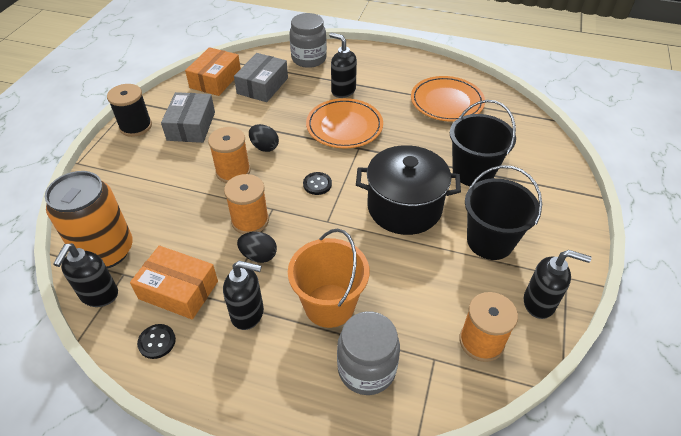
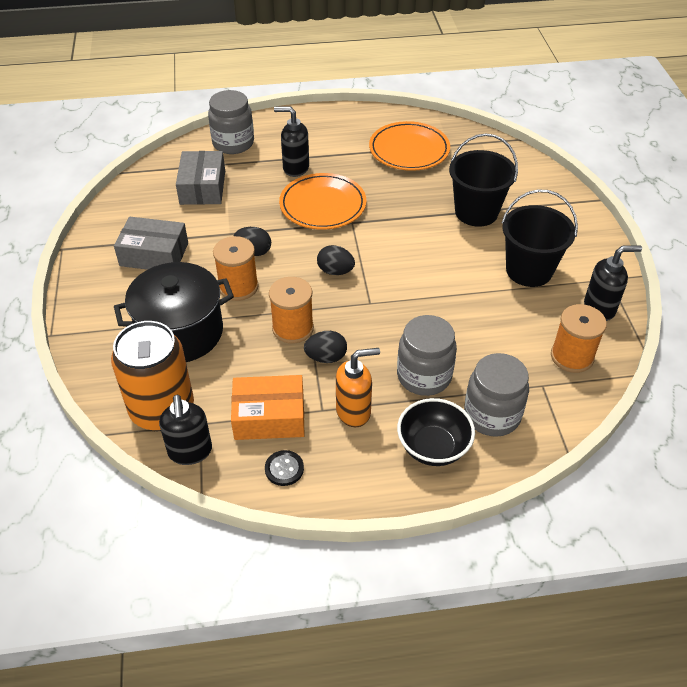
camera: 25 degrees left, 0 degrees up
black spool [107,84,152,137] -> none
grey box [161,92,215,143] -> grey box turned 60 degrees counterclockwise [114,217,188,270]
orange box [185,47,241,96] -> none
black soap dispenser [223,261,264,330] -> orange soap dispenser [336,348,380,427]
orange bucket [288,229,370,328] -> grey jar [397,315,457,396]
black button [303,172,332,195] -> black egg [317,245,355,275]
black pot [356,145,461,235] -> black pot moved to [114,262,234,362]
none -> black bowl [397,398,475,466]

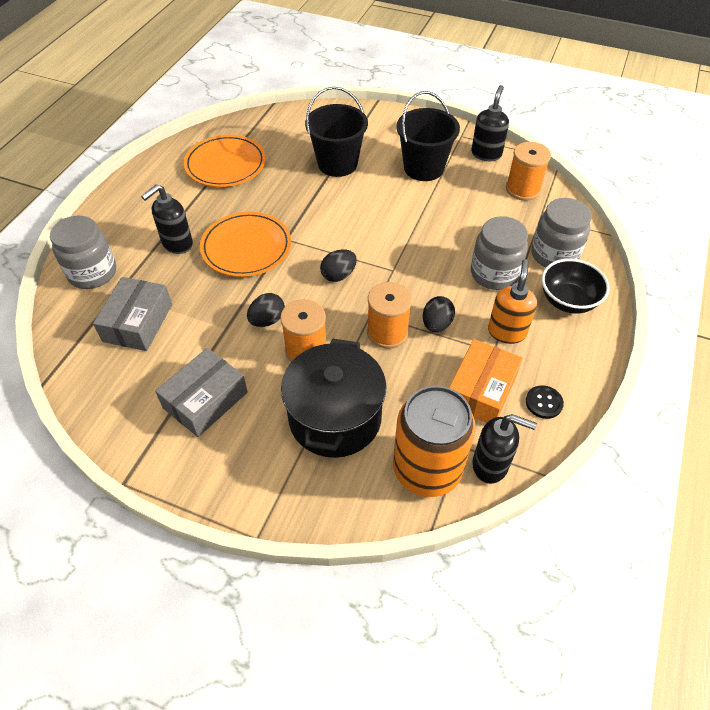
camera: 60 degrees left, 5 degrees up
grey box [176,151,225,205] -> grey box turned 75 degrees clockwise [93,277,172,351]

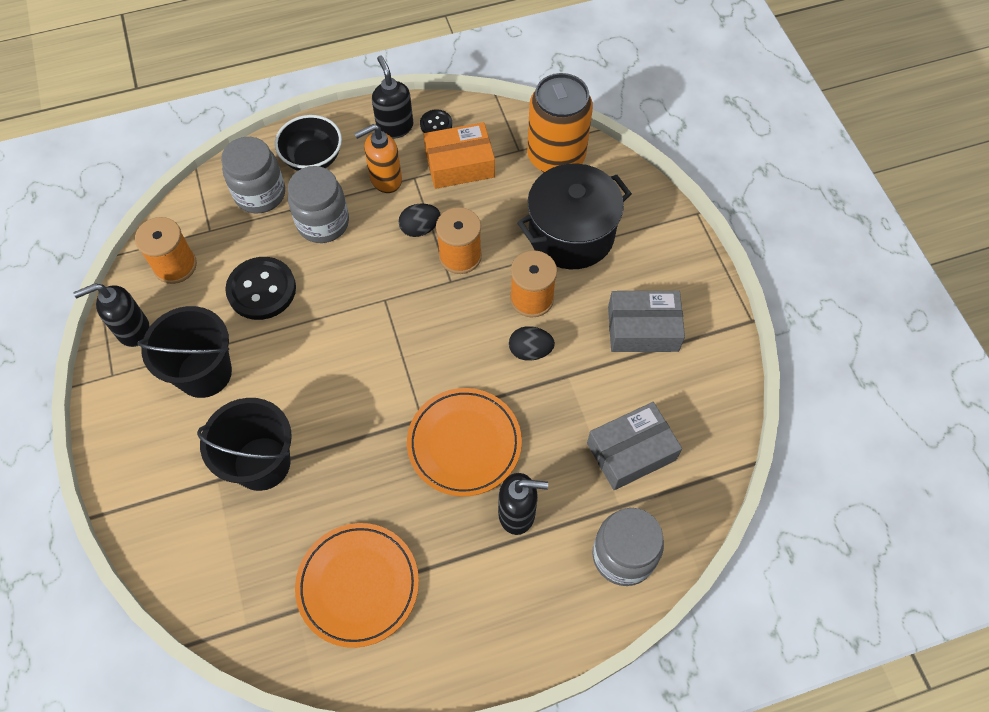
camera: 130 degrees left, 10 degrees up
black egg [320,249,357,282] -> none
black soap dispenser [472,414,537,484] -> black soap dispenser moved to [372,56,413,139]
none -> black button [225,257,296,320]

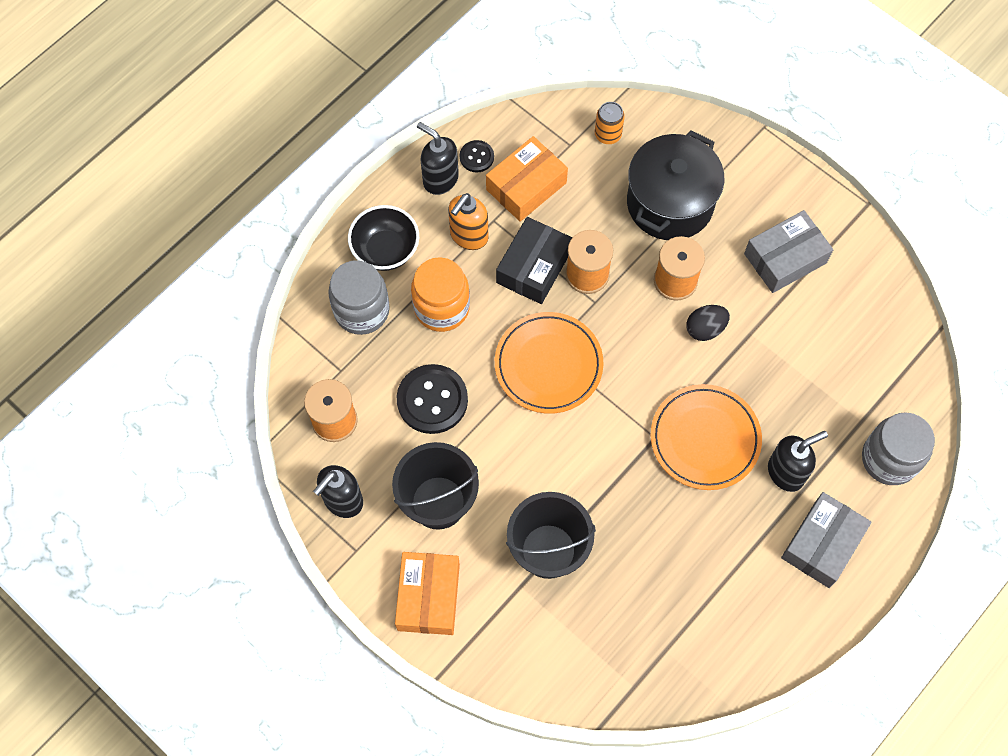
camera: 30 degrees left, 5 degrees up
grey jar [288,166,349,243] -> orange jar [411,257,470,332]
orange plate [295,523,419,648] -> orange plate moved to [495,312,603,414]
black egg [399,204,440,237] -> black box [496,217,572,304]
orange can [527,73,593,172] -> orange can [595,102,625,144], size x0.45
grey box [587,402,682,490] -> grey box moved to [781,492,872,588]
none -> orange box [395,552,460,635]

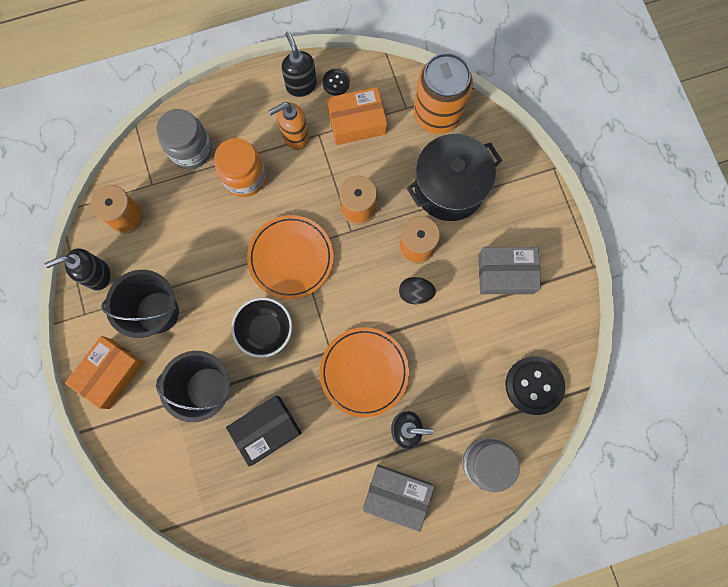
camera: 30 degrees right, 10 degrees up
black bowl [348,205,419,271] -> black bowl moved to [231,297,292,358]
black button [397,364,468,434] -> black button moved to [505,356,565,415]
black box [496,217,572,304] -> black box moved to [226,396,302,466]
orange can [595,102,625,144] -> orange can [414,53,473,134], size x2.23
grey box [781,492,872,588] -> grey box turned 45 degrees clockwise [363,464,434,532]

